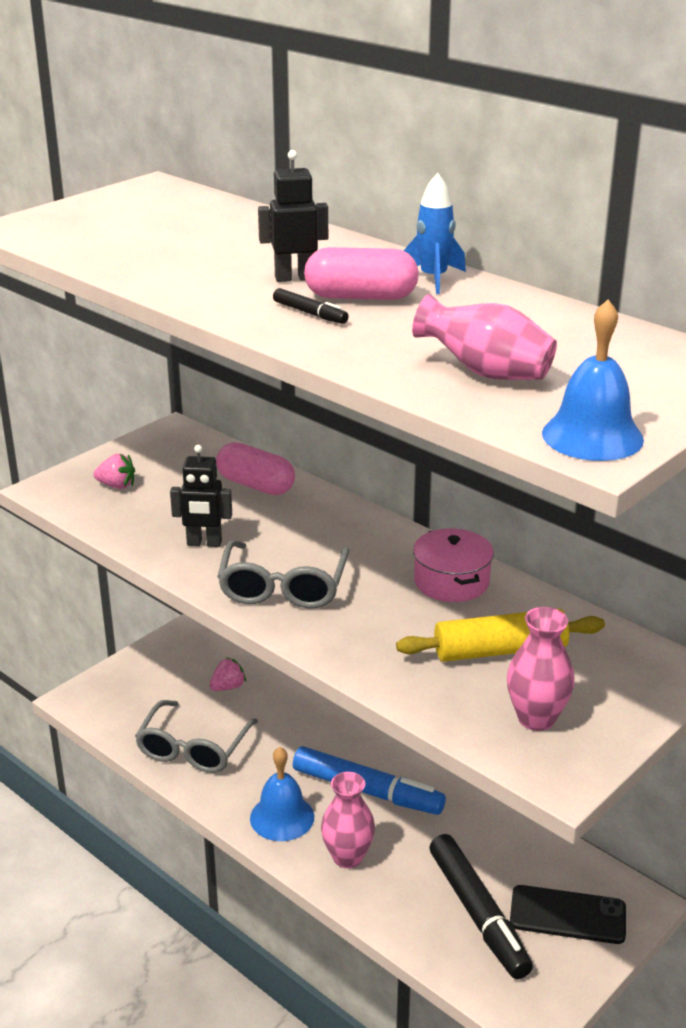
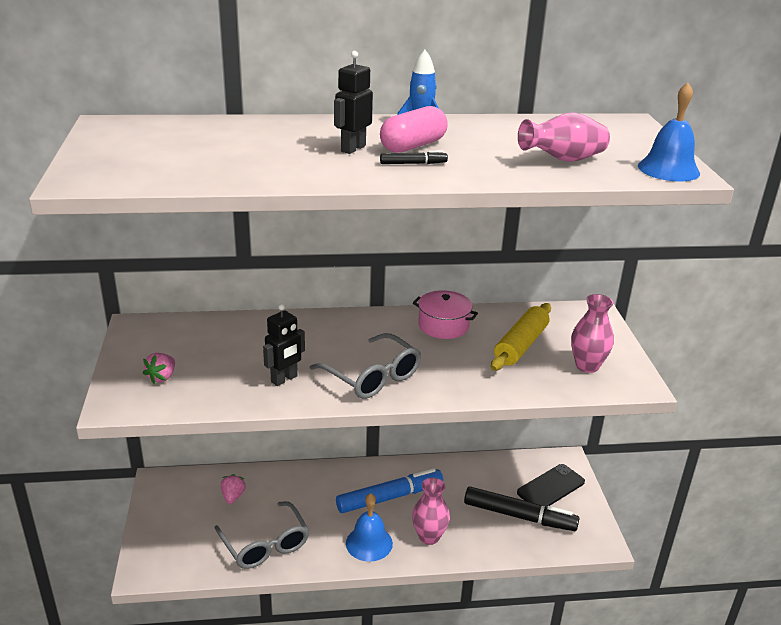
camera: 50 degrees left, 0 degrees up
pink strawberry [93,454,135,489] -> pink strawberry turned 150 degrees clockwise [143,353,175,384]
pink capsule [216,442,295,495] -> none

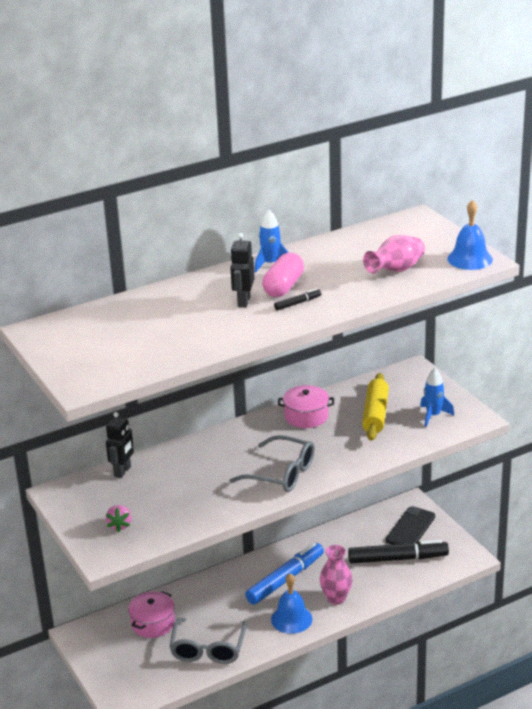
camera: 20 degrees left, 0 degrees up
grey glasses [215,501,309,569] -> grey glasses turned 60 degrees clockwise [170,618,247,664]
pink strawberry [221,474,246,504] -> pink pot [128,591,175,638]
black robot [263,304,305,386] -> black robot moved to [106,412,134,478]
pink vase [571,294,614,373] -> blue rocket [420,368,454,427]

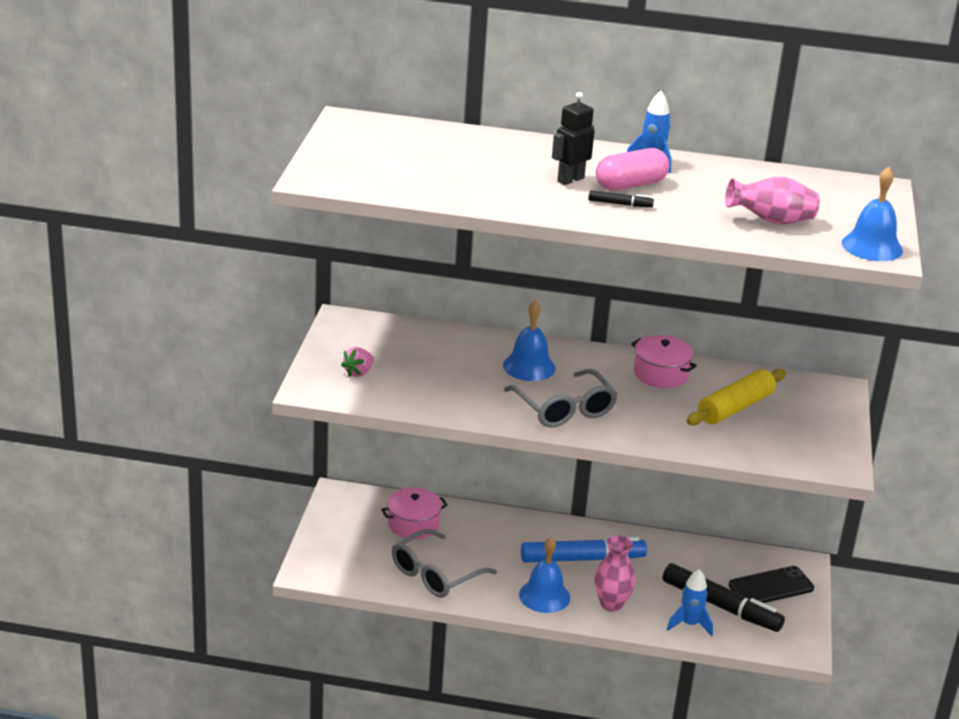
camera: 35 degrees right, 0 degrees up
black robot [106,412,134,478] -> none
blue rocket [420,368,454,427] -> blue rocket moved to [667,569,713,636]
none -> blue bell [503,300,556,381]

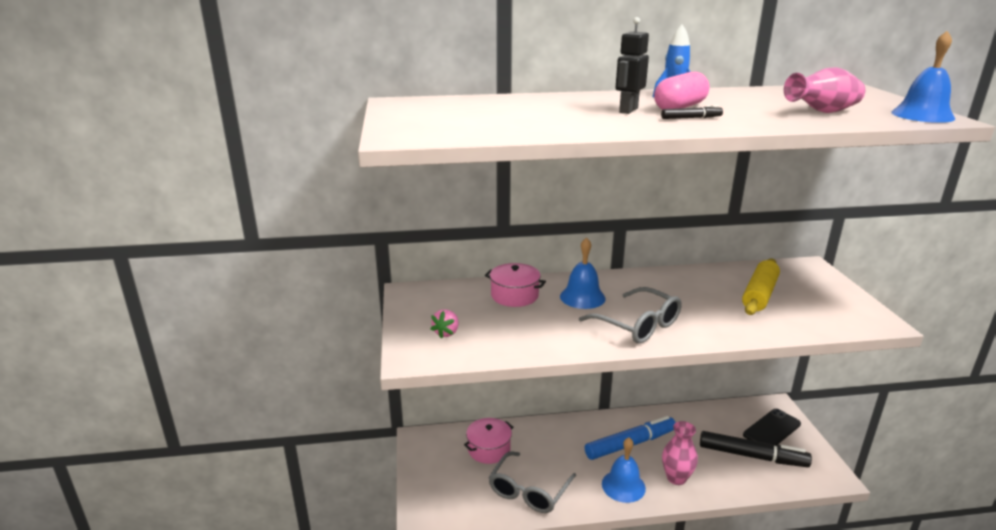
camera: 15 degrees left, 5 degrees down
pink pot [631,335,697,388] -> pink pot moved to [485,263,546,307]
blue rocket [667,569,713,636] -> none

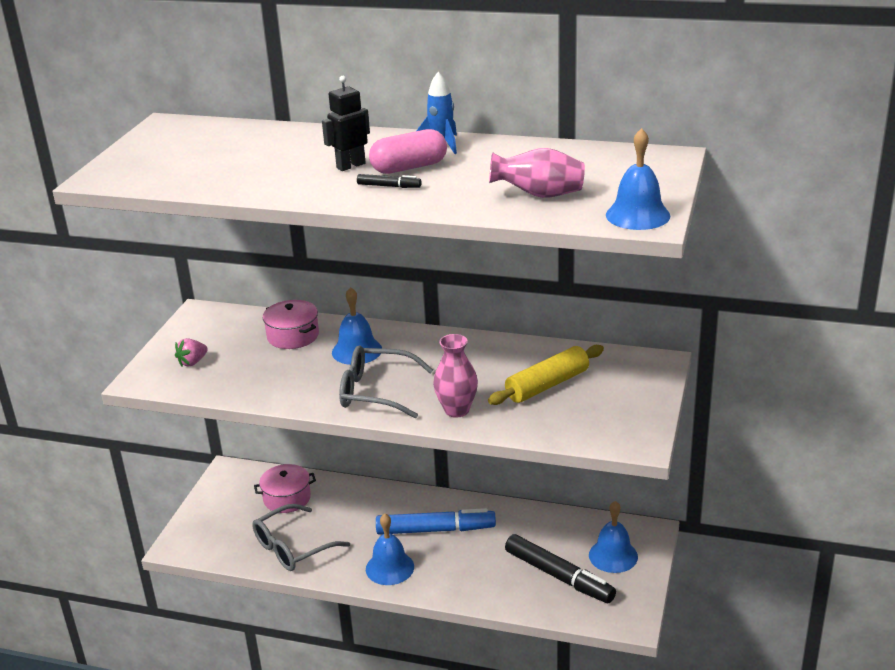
camera: 25 degrees right, 5 degrees up
grey glasses [579,287,682,344] -> grey glasses turned 120 degrees clockwise [339,345,433,418]
pink vase [662,421,698,485] -> pink vase moved to [433,334,478,418]
black phone [743,409,801,446] -> blue bell [589,501,638,573]

